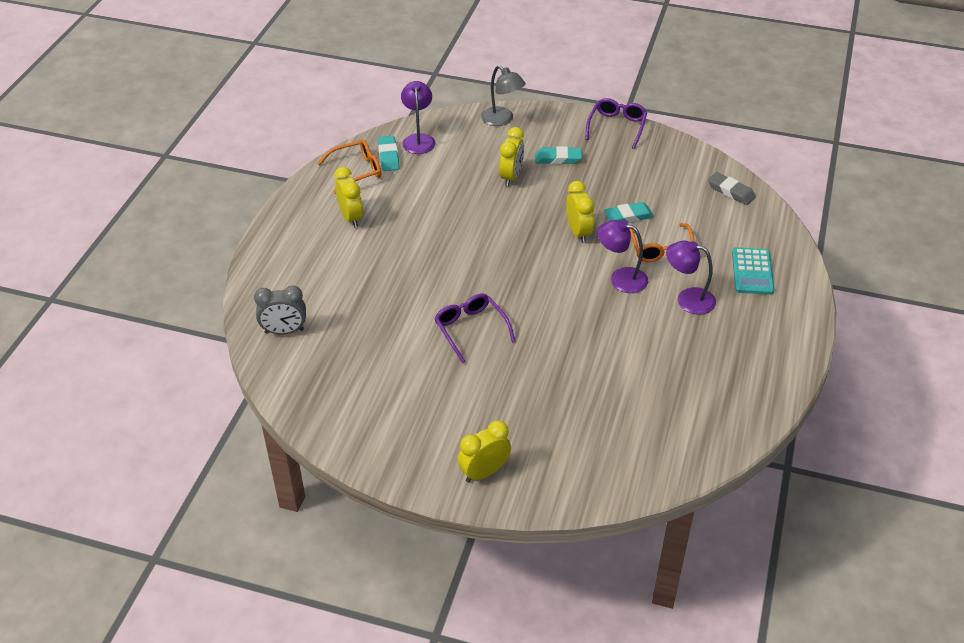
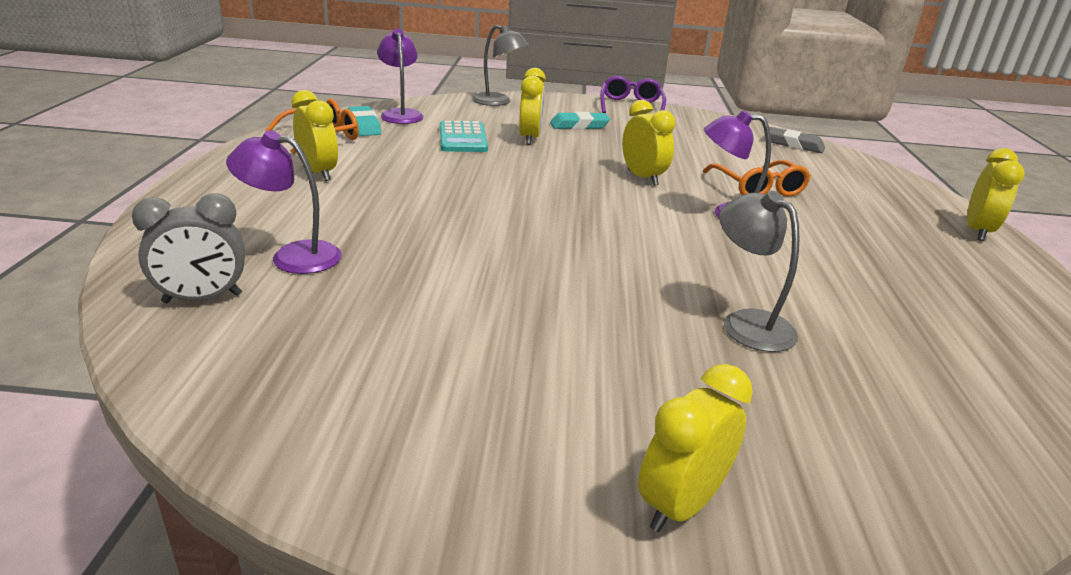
camera: 15 degrees left, 15 degrees down
purple glasses [434,294,516,363] -> none
turquoise eraser [604,202,654,223] -> none
purple lamp [666,240,716,315] -> purple lamp moved to [226,131,342,274]
turquoise calculator [732,247,774,295] -> turquoise calculator moved to [440,121,488,152]
none -> grey lamp [719,191,799,352]
none -> yellow clock [967,148,1025,241]

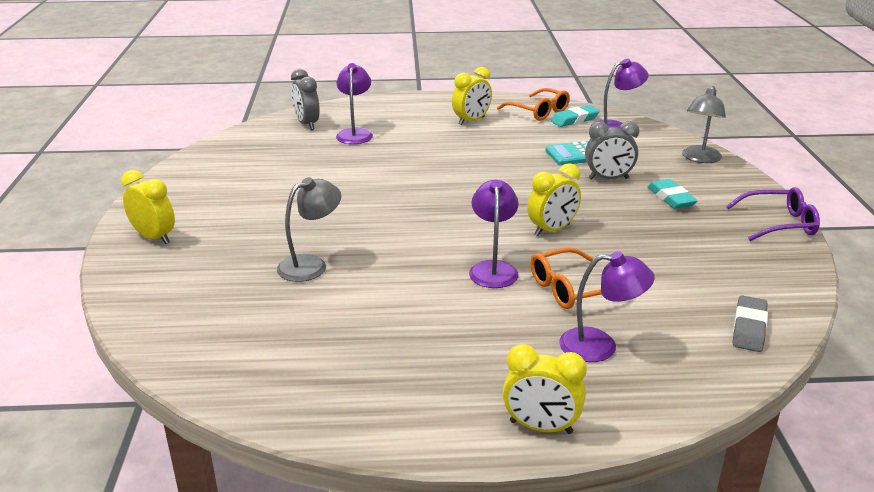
camera: 85 degrees right, 0 degrees up
yellow clock [519,68,546,145] -> grey clock [585,121,639,180]
none -> purple lamp [559,251,655,362]

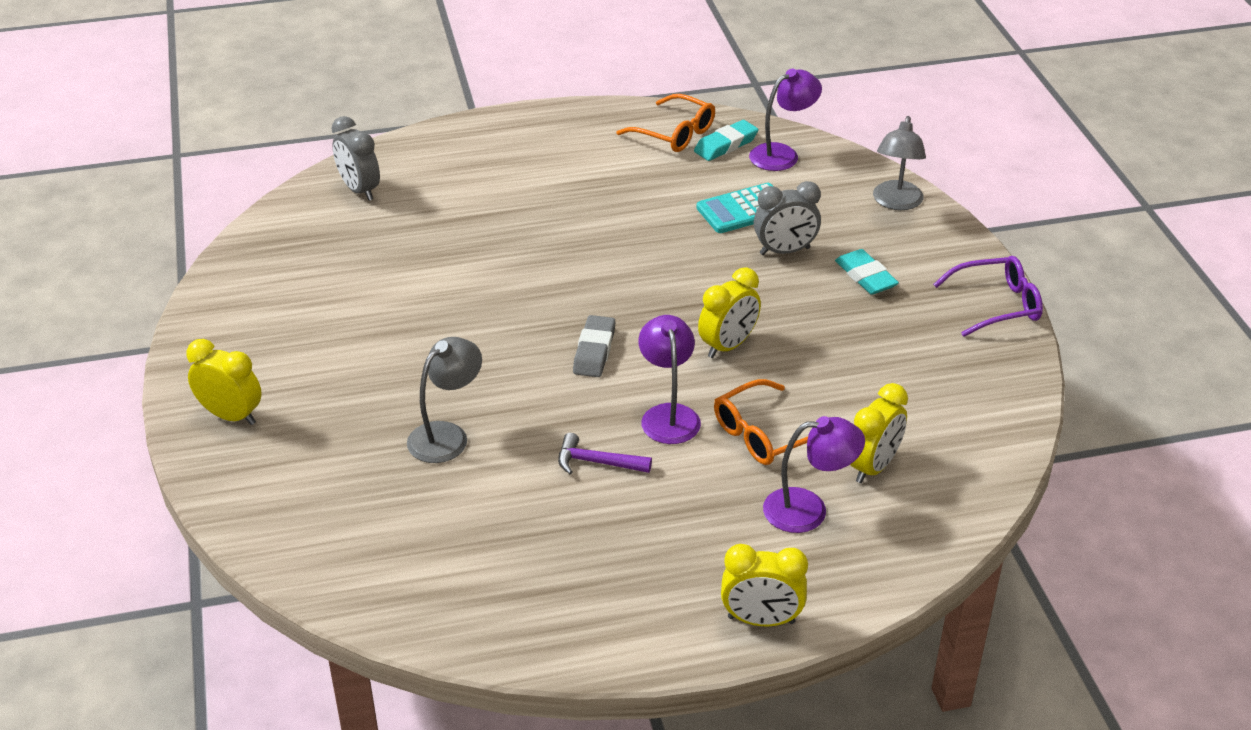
camera: 10 degrees left, 10 degrees up
purple lamp [336,63,373,144] -> none
yellow clock [452,67,492,126] -> yellow clock moved to [850,383,908,483]
grey eraser [733,295,768,352] -> grey eraser moved to [573,315,616,377]
none -> purple hammer [558,433,652,474]

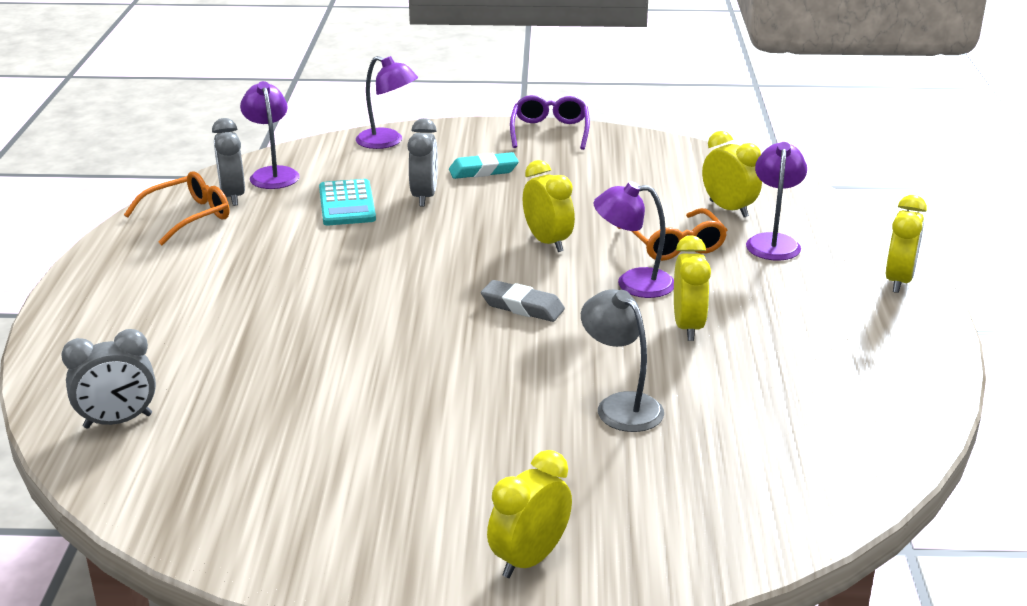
camera: 75 degrees left, 10 degrees down
purple hammer [558,433,652,474] -> yellow clock [674,235,711,341]
turquoise eraser [694,120,758,161] -> grey clock [212,118,245,206]
grey lamp [873,116,926,210] -> purple lamp [356,56,418,149]

